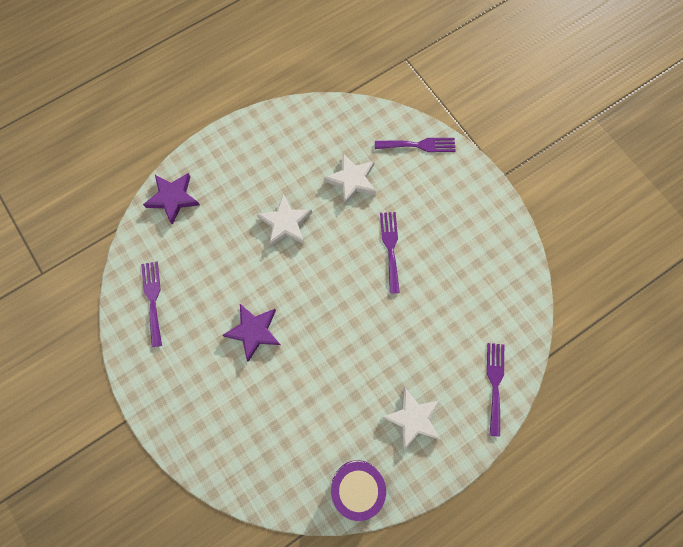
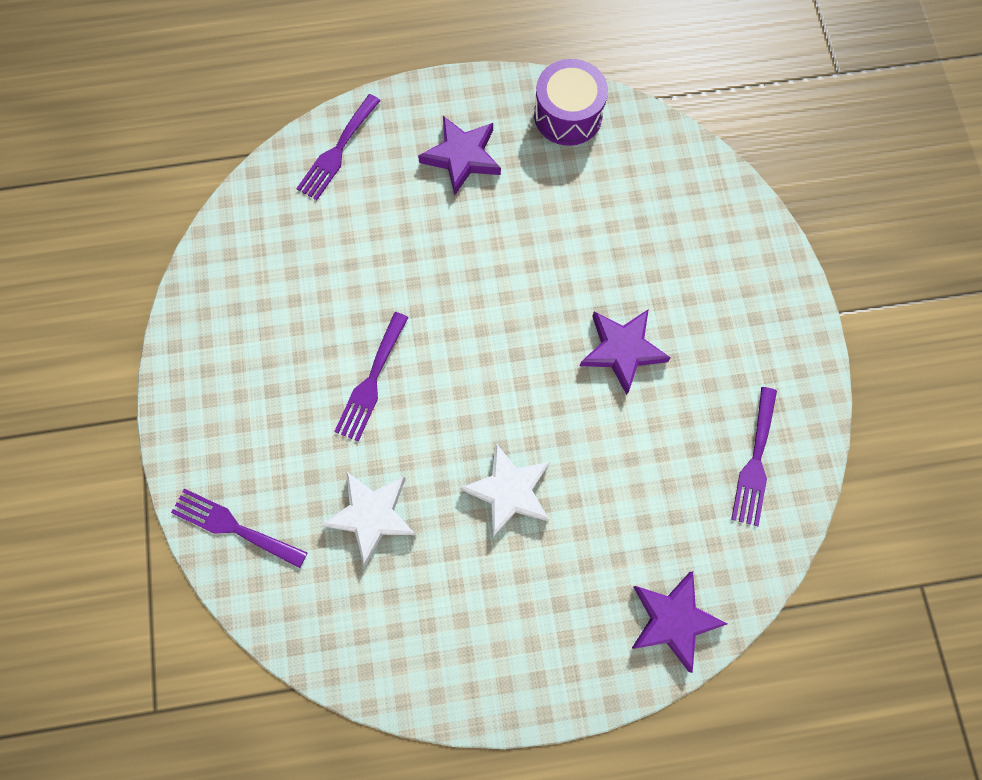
camera: 155 degrees left, 0 degrees up
white star [382,387,440,450] -> purple star [418,116,501,195]

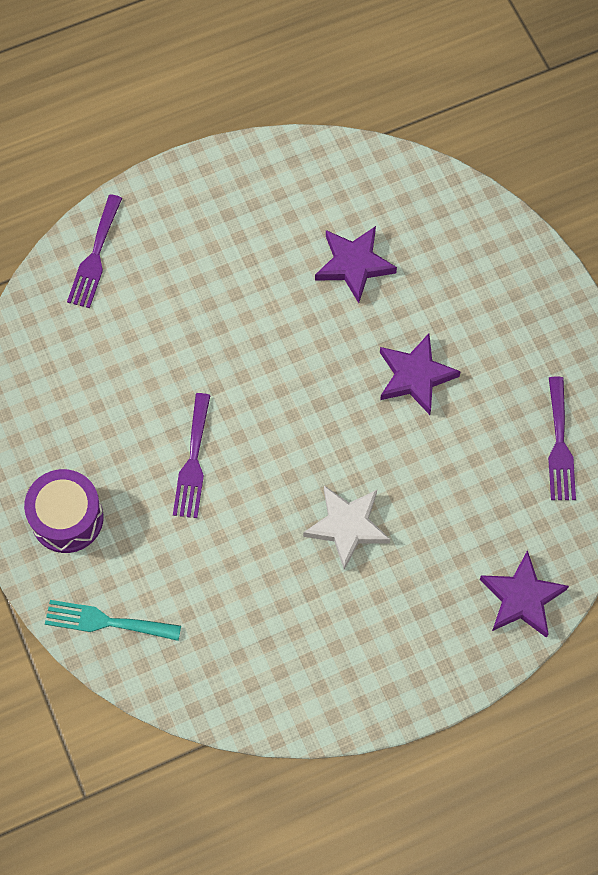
camera: 15 degrees left, 5 degrees down
purple fork [171,489,307,568] -> turquoise fork [45,600,181,641]
white star [321,471,416,565] -> none
purple star [418,116,501,195] -> purple star moved to [315,226,397,303]
purple drum [534,59,608,146] -> purple drum moved to [24,469,104,553]

